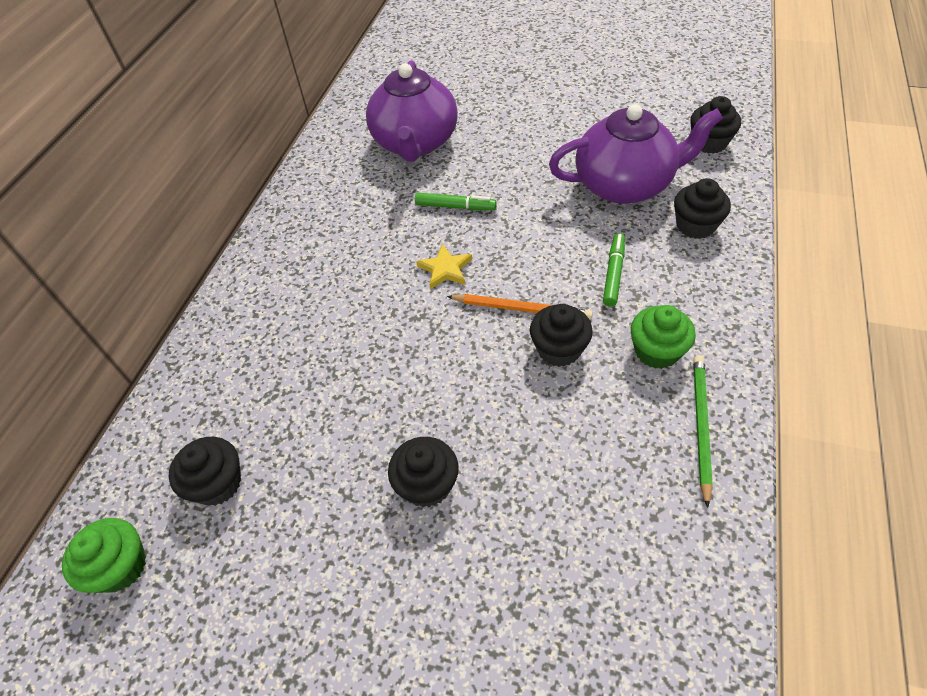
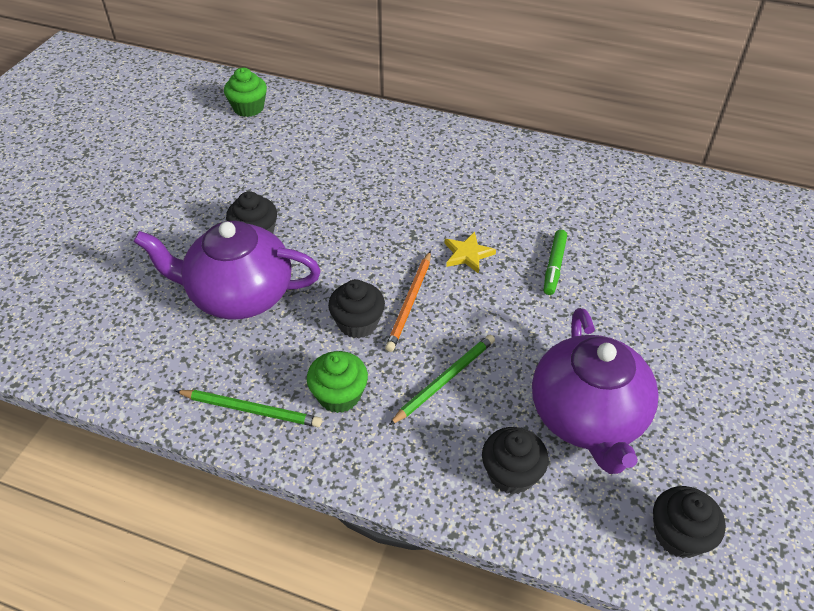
camera: 90 degrees right, 5 degrees down
black cupcake [169,437,241,506] -> none
purple teapot [366,60,458,162] -> purple teapot moved to [133,221,321,320]
green marker [603,233,625,307] -> green pencil [389,334,495,425]

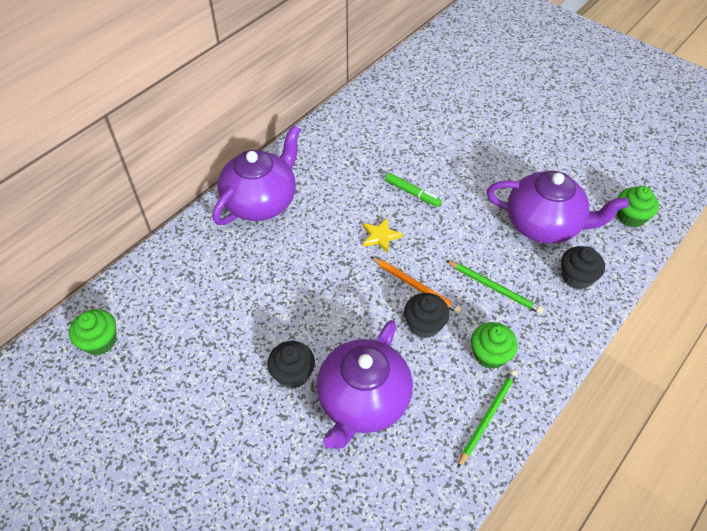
camera: 70 degrees left, 5 degrees up
green pencil [389,334,495,425] -> green pencil turned 150 degrees clockwise [446,260,544,314]
black cupcake [653,486,726,558] -> green cupcake [617,186,659,228]
none -> purple teapot [213,125,301,225]

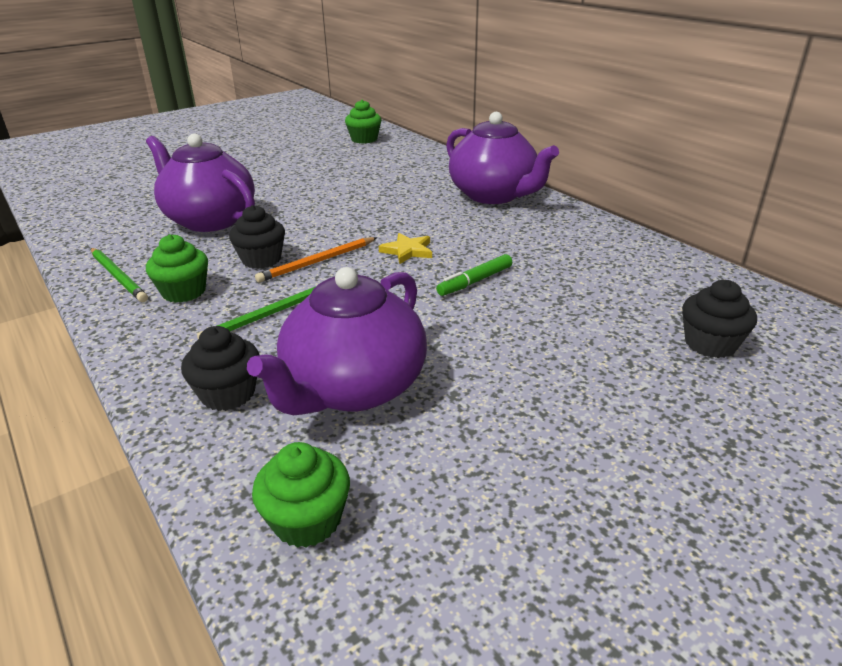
camera: 105 degrees right, 20 degrees down
black cupcake [267,341,315,389] -> black cupcake moved to [682,280,757,358]

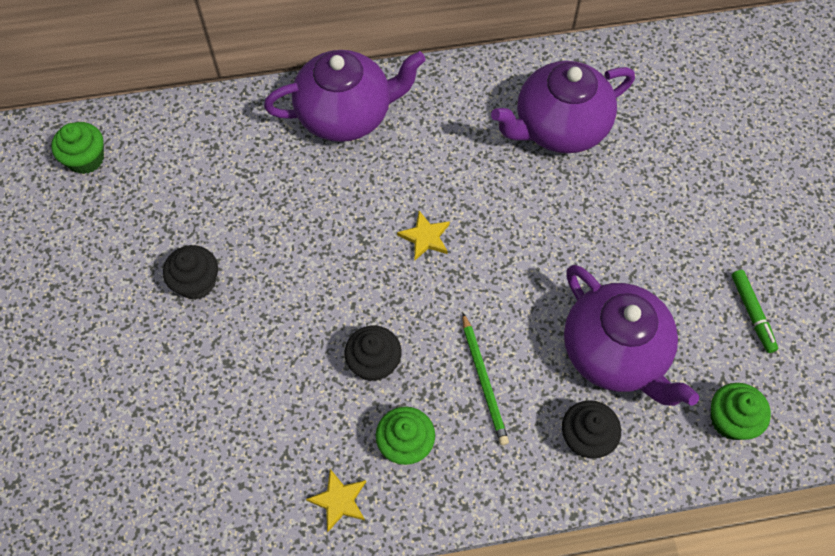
camera: 65 degrees left, 30 degrees up
green pencil [91,248,148,302] -> yellow star [306,469,366,532]
purple teapot [146,134,255,232] -> purple teapot moved to [491,61,635,153]
orange pencil [255,237,377,283] -> none
green marker [436,254,512,296] -> green marker moved to [732,270,778,353]
black cupcake [682,280,757,358] -> black cupcake moved to [163,245,218,300]

